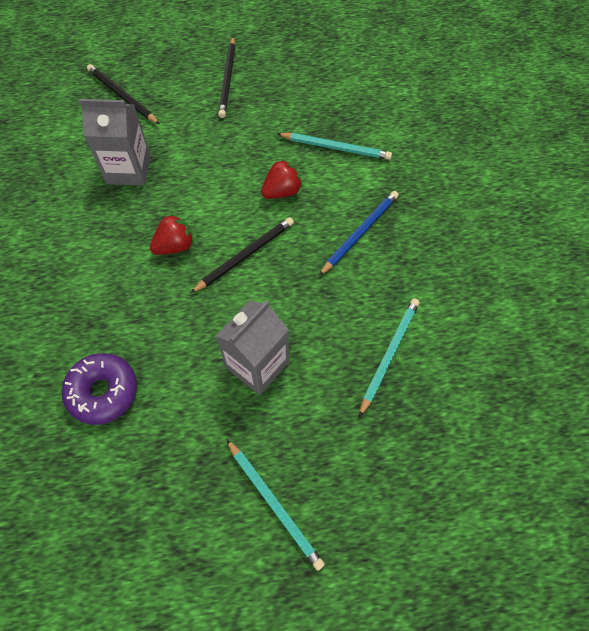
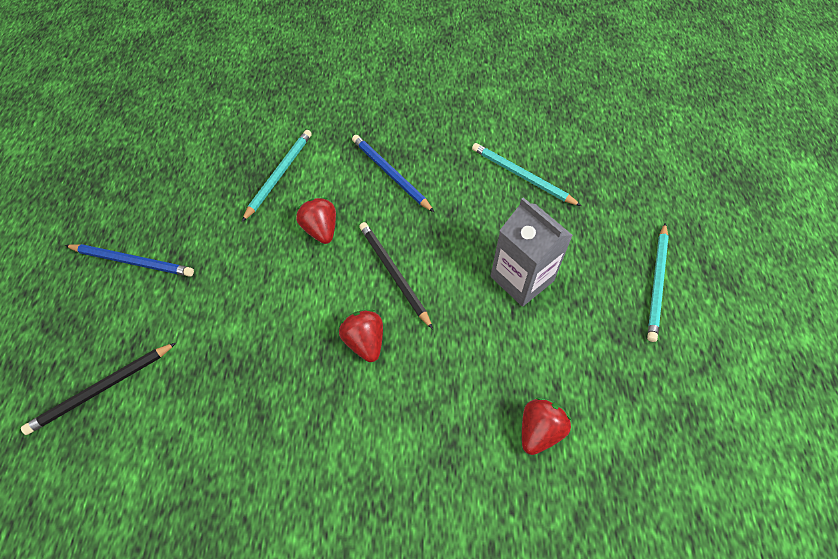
camera: 80 degrees left, 5 degrees down
purple donut [62,353,137,425] -> red strawberry [522,397,572,455]
grey carton [79,99,151,186] -> none
black pencil [218,36,235,118] -> blue pencil [65,244,194,277]
turquoise pencil [226,439,325,571] -> turquoise pencil turned 135 degrees clockwise [647,223,669,342]

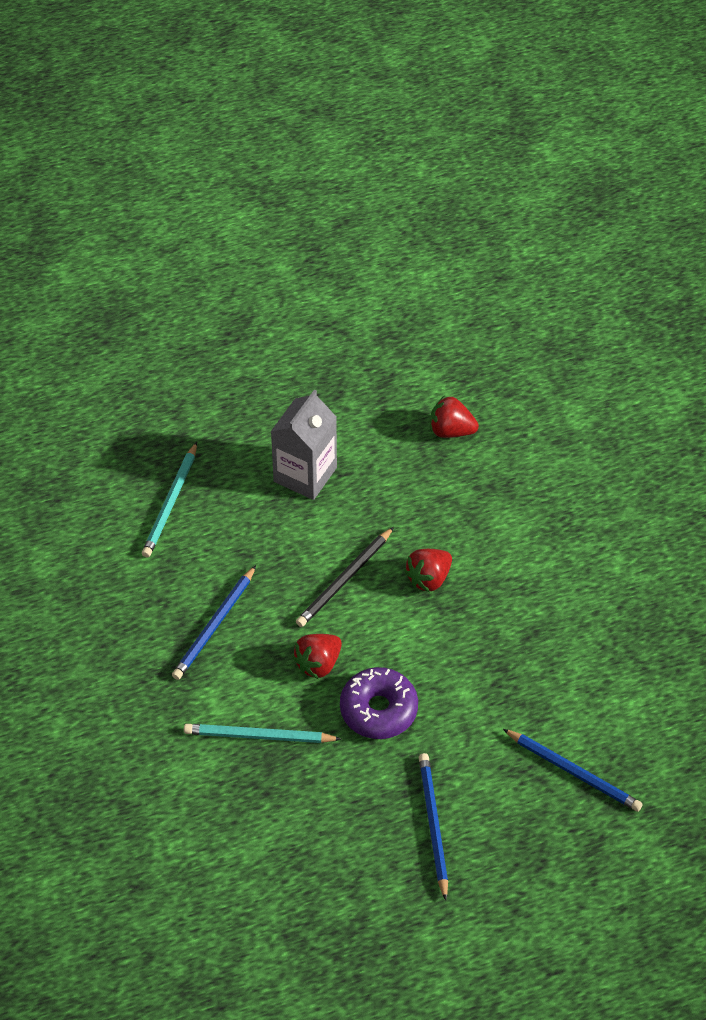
camera: 110 degrees left, 5 degrees down
black pencil [21,343,176,435] -> blue pencil [503,729,643,812]
turquoise pencil [647,223,669,342] -> none
none -> purple donut [340,667,418,739]

